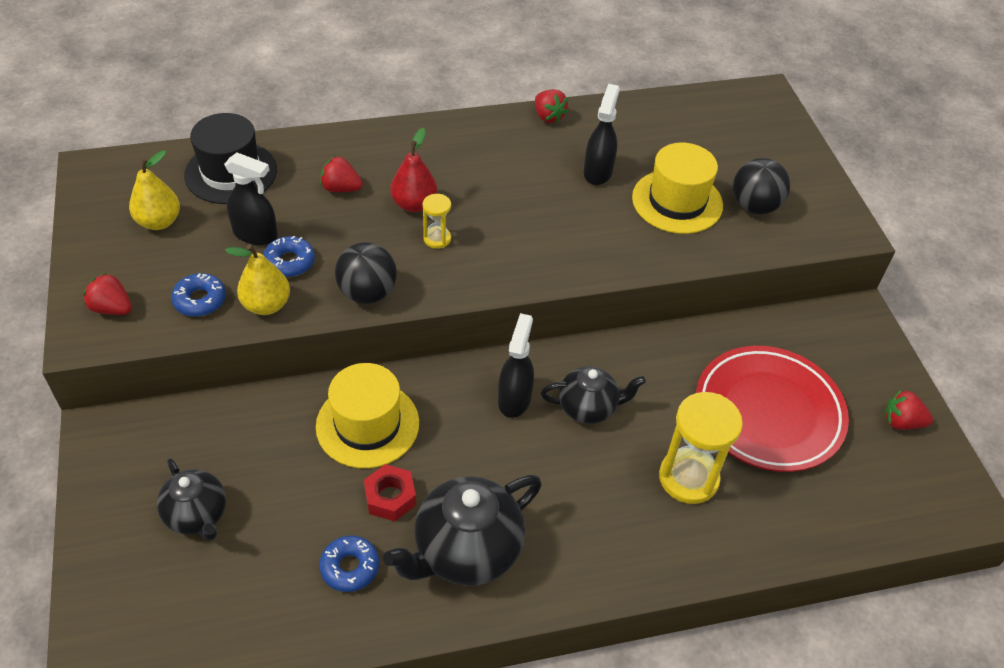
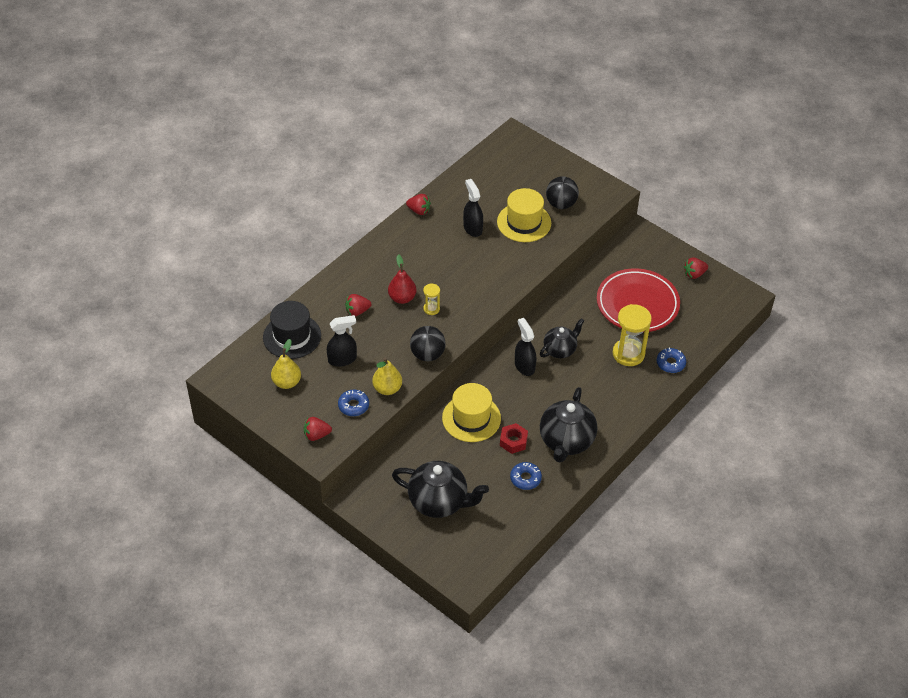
camera: 35 degrees left, 0 degrees up
black teapot [157,458,226,541] -> black teapot [392,461,489,518], size x1.62
blue donut [263,236,315,277] -> blue donut moved to [657,347,686,373]

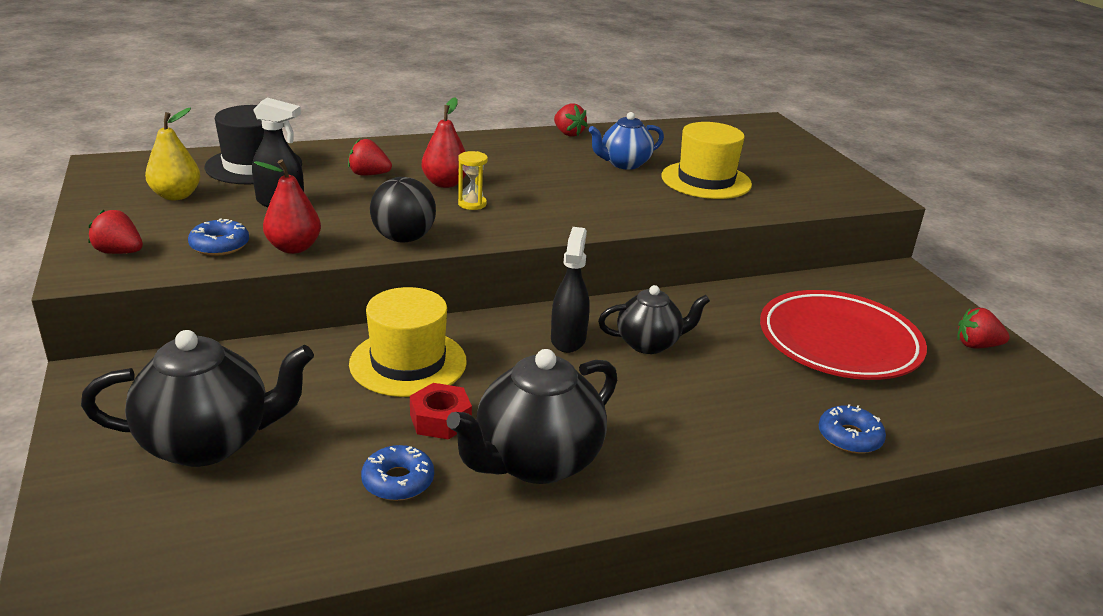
camera: 30 degrees right, 20 degrees down
yellow pear [372,358,402,395] -> red pear [254,160,321,254]
black teapot [392,461,489,518] -> black teapot turned 60 degrees counterclockwise [81,330,314,467]
black spray bottle [463,179,483,237] -> blue teapot [588,112,664,170]
black ball [546,176,579,209] -> none
yellow hourglass [613,304,652,366] -> none

